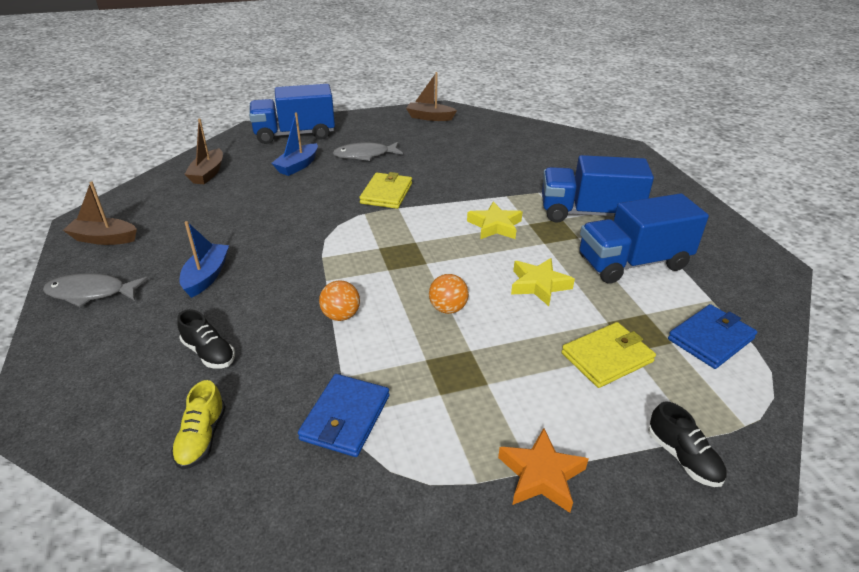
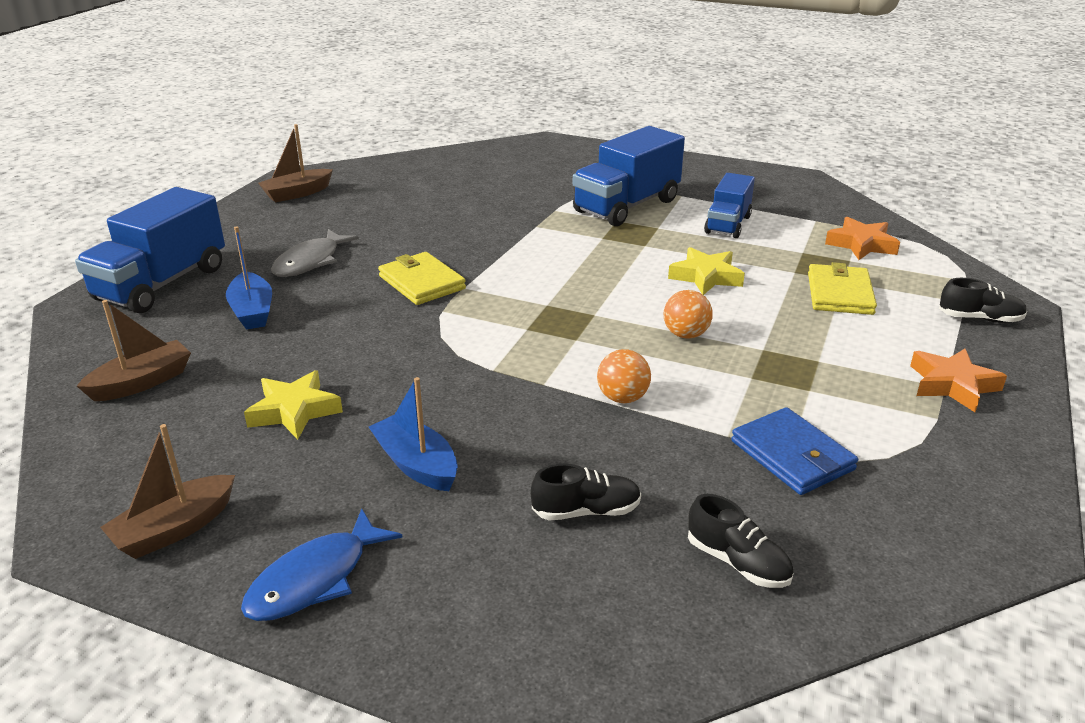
camera: 50 degrees left, 5 degrees down
grey fish [43,273,148,307] -> blue fish [241,509,403,621]
yellow shoe [171,380,226,470] -> black shoe [688,494,794,588]
brown boat [184,119,223,184] -> brown boat turned 90 degrees counterclockwise [77,300,191,401]
yellow star [467,202,523,239] -> yellow star moved to [244,370,343,440]
blue truck [579,193,709,284] -> blue truck [704,173,755,238], size x0.61
blue wallet [668,304,757,369] -> orange star [825,217,900,260]

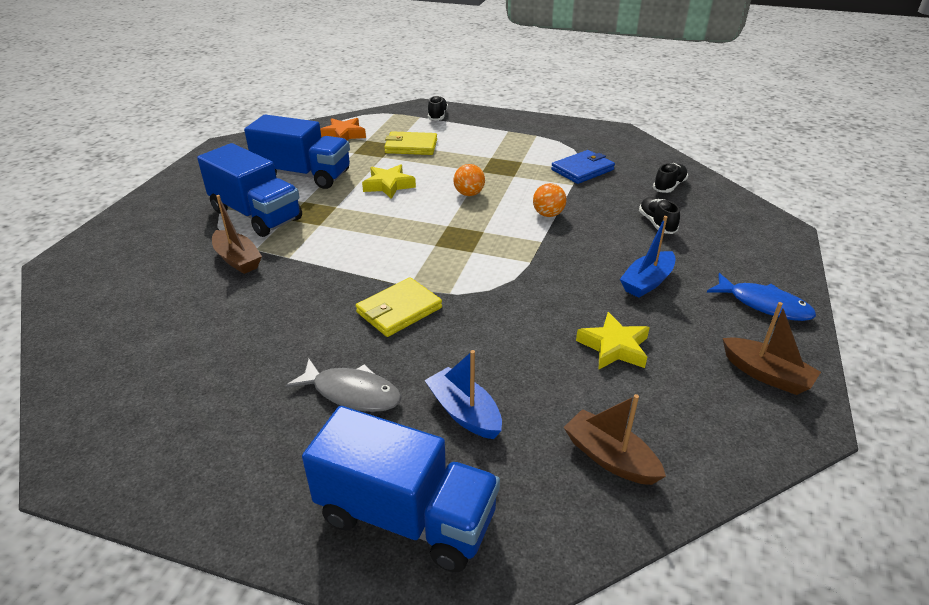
camera: 95 degrees left, 5 degrees up
blue boat [226,226,272,330] -> blue boat turned 105 degrees counterclockwise [425,350,502,439]
brown boat [258,124,333,202] -> brown boat moved to [212,195,262,274]
blue truck [704,173,755,238] -> blue truck [244,114,350,189], size x1.65
orange star [910,349,1007,412] -> none

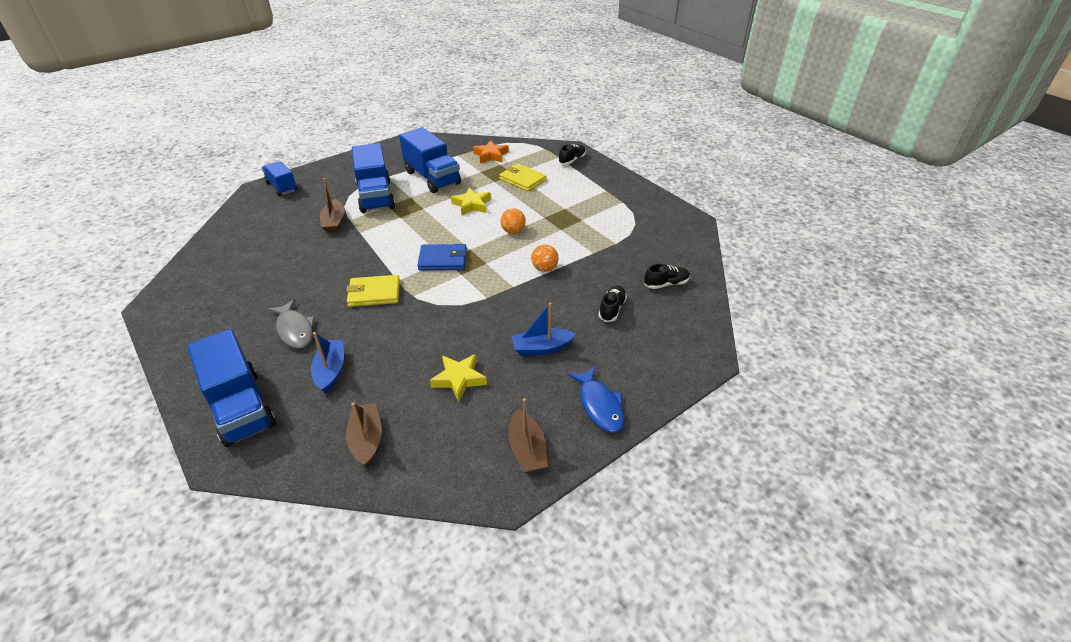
camera: 35 degrees right, 5 degrees up
blue wallet [551,150,615,184] -> blue wallet moved to [417,244,467,271]
none -> blue truck [262,161,297,196]

